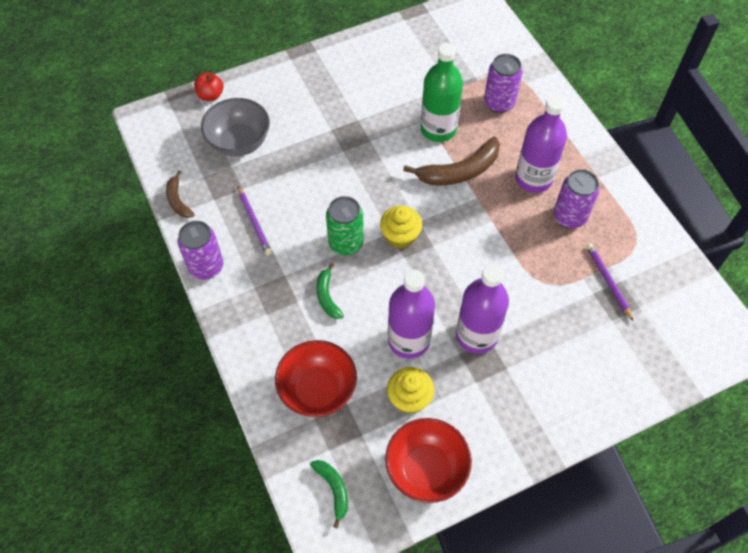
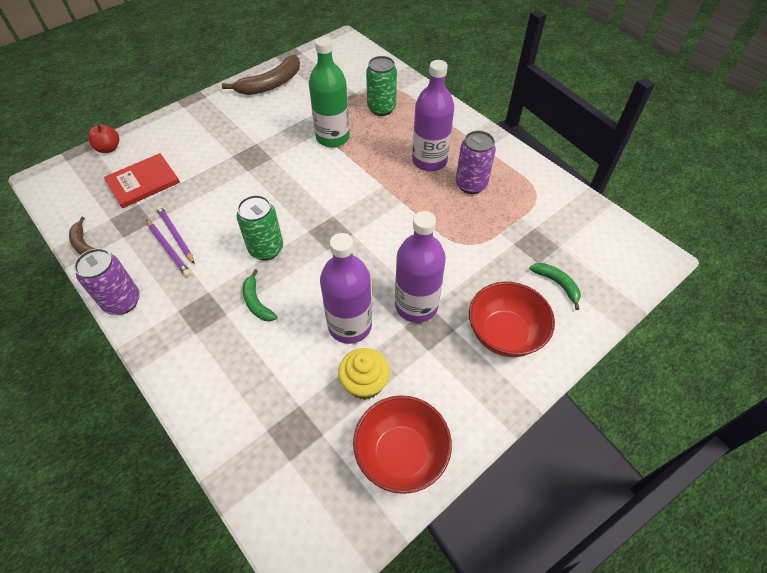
camera: 15 degrees left, 5 degrees down
grey bowl [201,98,270,157] -> red book [104,153,180,208]
red bowl [275,340,357,417] -> red bowl moved to [469,282,555,357]
green banana [310,460,348,528] -> green banana moved to [529,263,581,310]
yellow cupcake [380,206,422,249] -> none
brown banana [403,137,500,185] -> brown banana moved to [222,55,300,95]
purple can [484,54,522,113] -> green can [366,56,397,116]
purple pencil [586,243,633,321] -> purple pencil moved to [156,206,195,264]

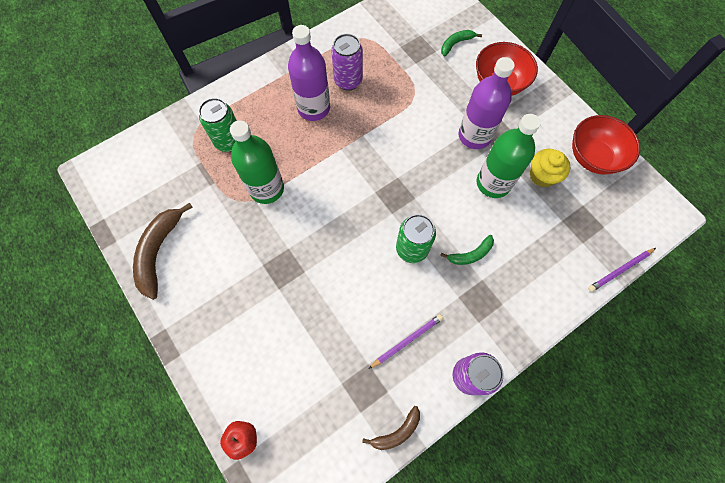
camera: 85 degrees left, 15 degrees up
red book [104,153,180,208] -> none
purple pencil [156,206,195,264] -> purple pencil moved to [588,248,656,292]
brown banana [222,55,300,95] -> brown banana turned 135 degrees counterclockwise [133,203,193,300]
purple bottle [320,233,372,344] -> green bottle [477,114,541,198]

